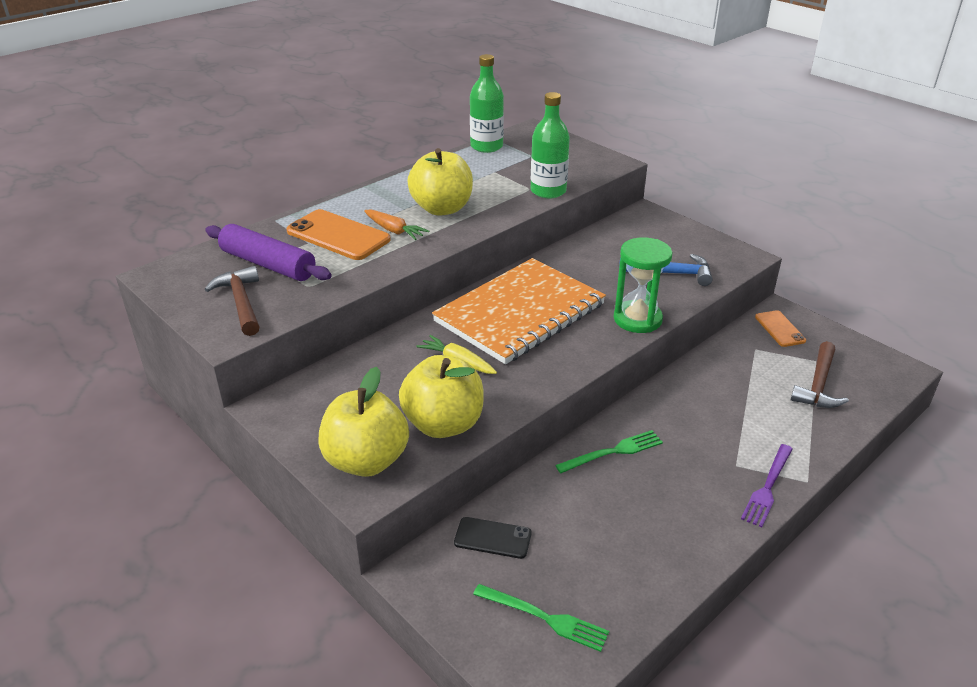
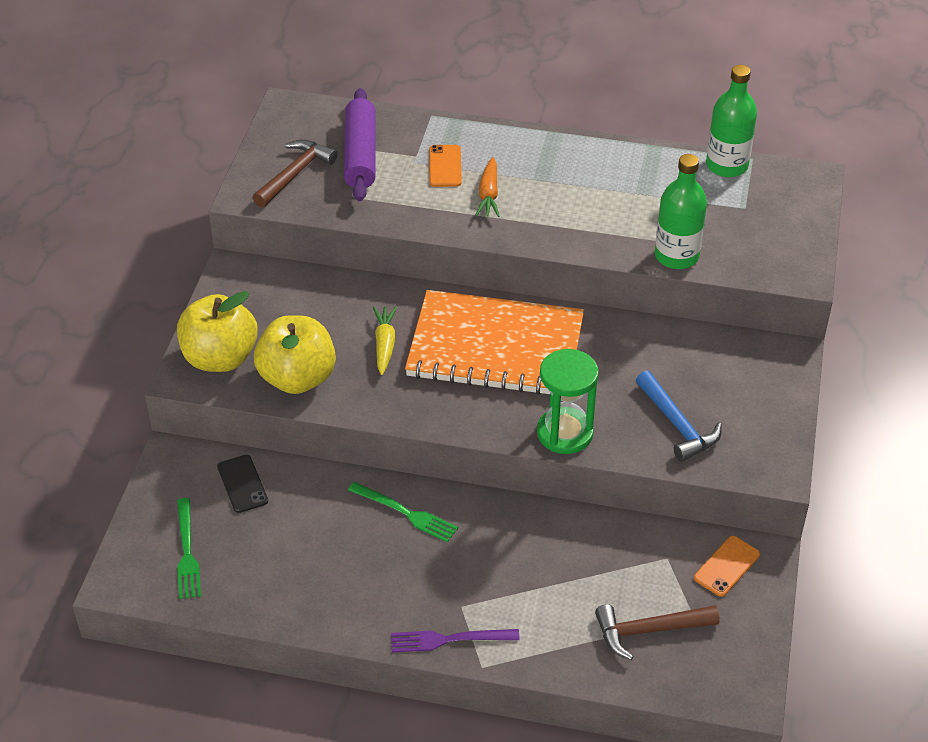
camera: 55 degrees right, 10 degrees up
orange phone [286,209,391,260] -> orange phone [429,145,462,187], size x0.56
yellow apple [407,148,473,216] -> none

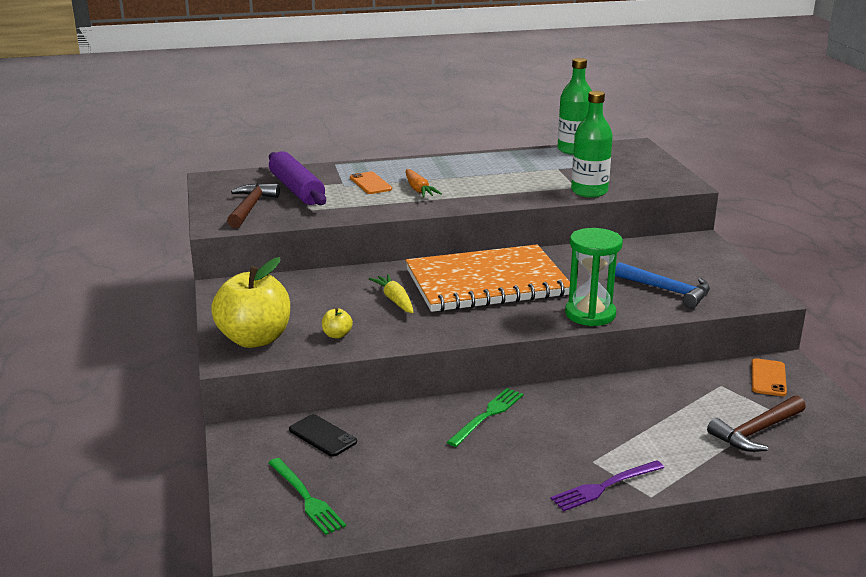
camera: 25 degrees left, 20 degrees down
yellow apple [254,315,336,394] -> yellow apple [322,308,353,339], size x0.40
green fork [348,482,458,543] -> green fork turned 60 degrees counterclockwise [447,388,523,447]

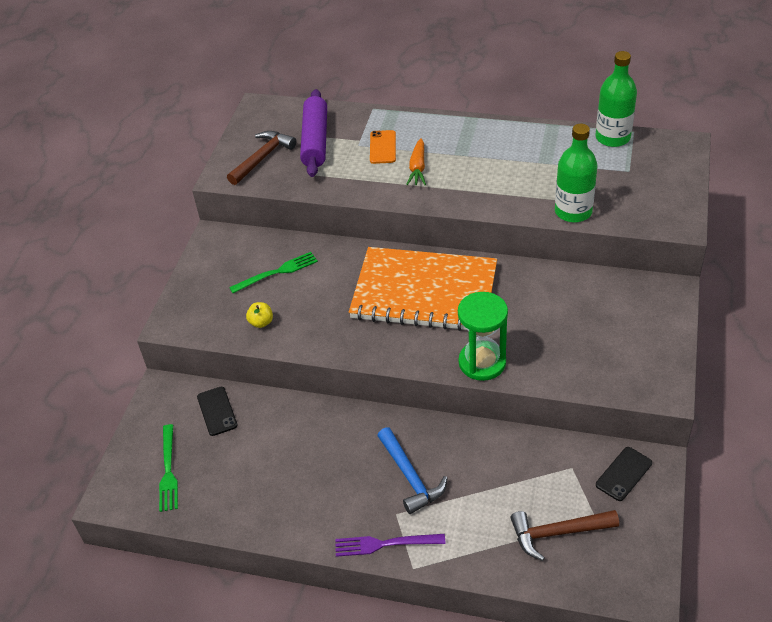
camera: 30 degrees right, 20 degrees up
yellow apple [211,257,290,348] -> none
yellow carrot [369,274,413,313] -> none
green fork [447,388,523,447] -> green fork moved to [229,252,318,293]
blue hammer [615,262,710,308] -> blue hammer moved to [377,427,448,514]
orange phone [751,358,787,396] -> black phone [596,447,652,501]

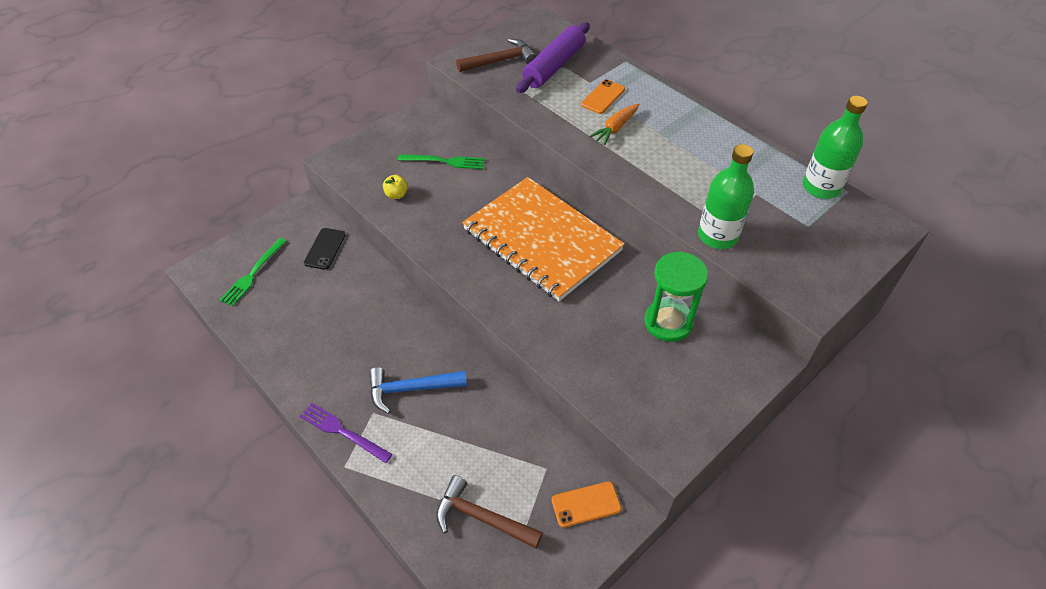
camera: 30 degrees right, 5 degrees up
blue hammer [377,427,448,514] -> blue hammer turned 75 degrees clockwise [369,367,467,414]
green hourglass [458,292,508,381] -> green hourglass moved to [644,252,708,342]
black phone [596,447,652,501] -> orange phone [552,481,622,528]

